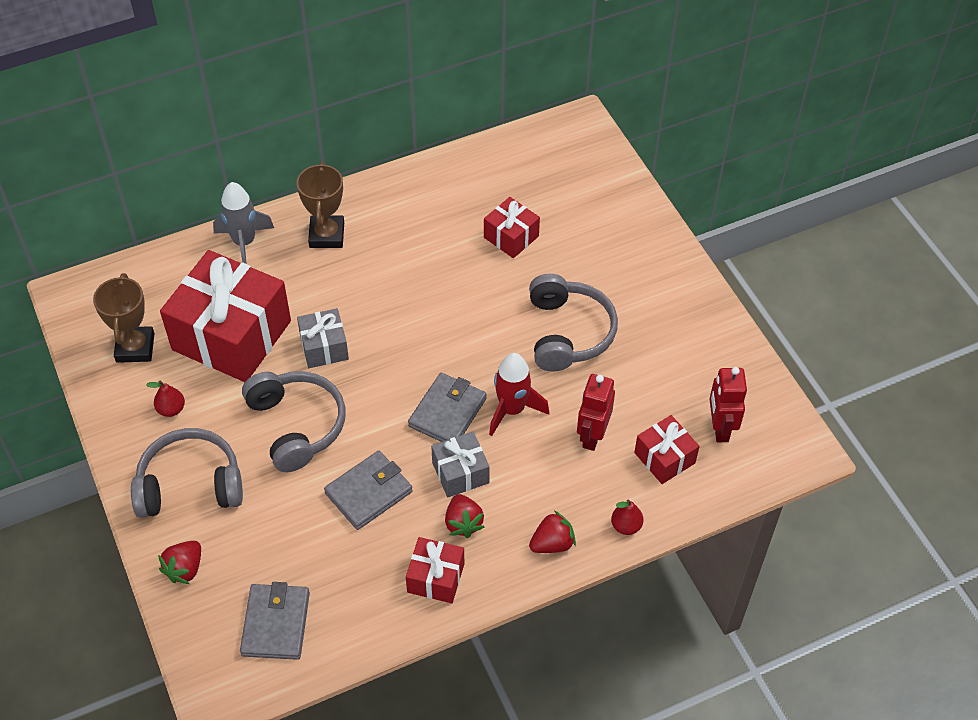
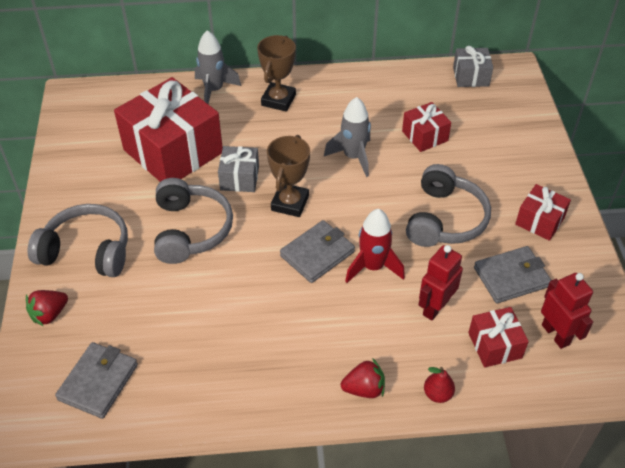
camera: 20 degrees right, 5 degrees down
brown trophy [93,273,154,363] -> brown trophy moved to [267,135,310,217]
red pear [146,380,185,417] -> none
grey wallet [324,451,413,530] -> grey wallet moved to [474,246,551,303]
red gift [406,537,464,603] -> red gift moved to [515,184,571,241]
grey gift [431,432,490,497] -> grey gift moved to [453,46,493,87]
red strawberry [445,494,484,538] -> none
red robot [709,367,747,442] -> red robot turned 135 degrees clockwise [541,273,593,349]
none -> grey rocket [324,97,371,177]

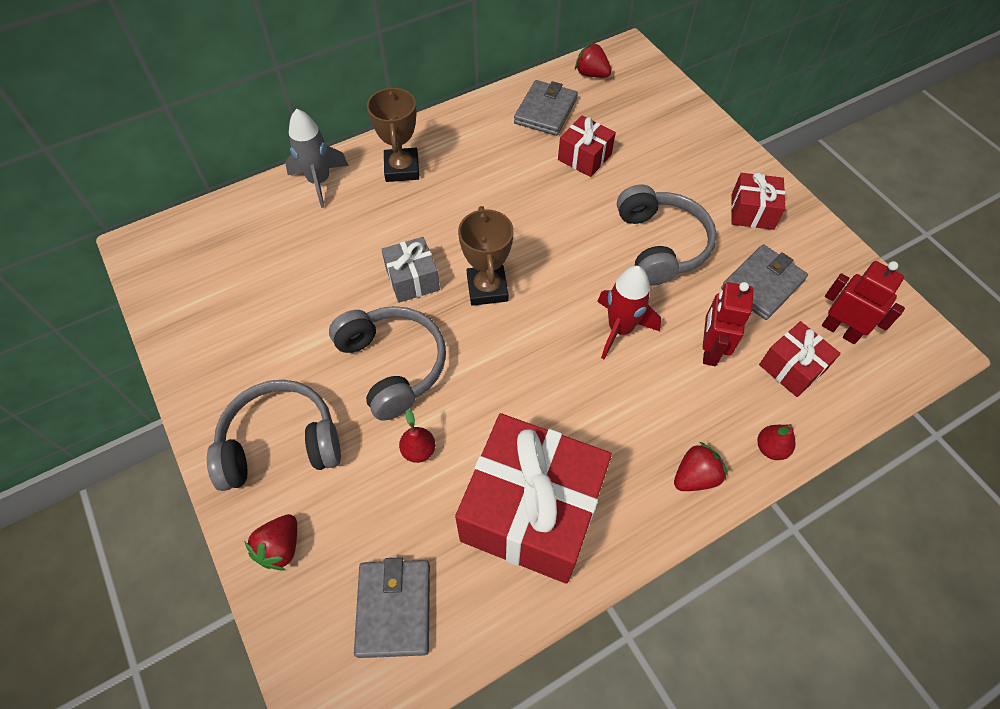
camera: 25 degrees left, 10 degrees up
red gift [114,77,223,182] -> red gift moved to [455,413,612,584]
grey wallet [280,220,355,283] -> grey wallet moved to [514,80,578,136]
grey rocket [324,97,371,177] -> none
grey gift [453,46,493,87] -> red strawberry [575,42,612,78]
none -> red pear [399,409,435,463]

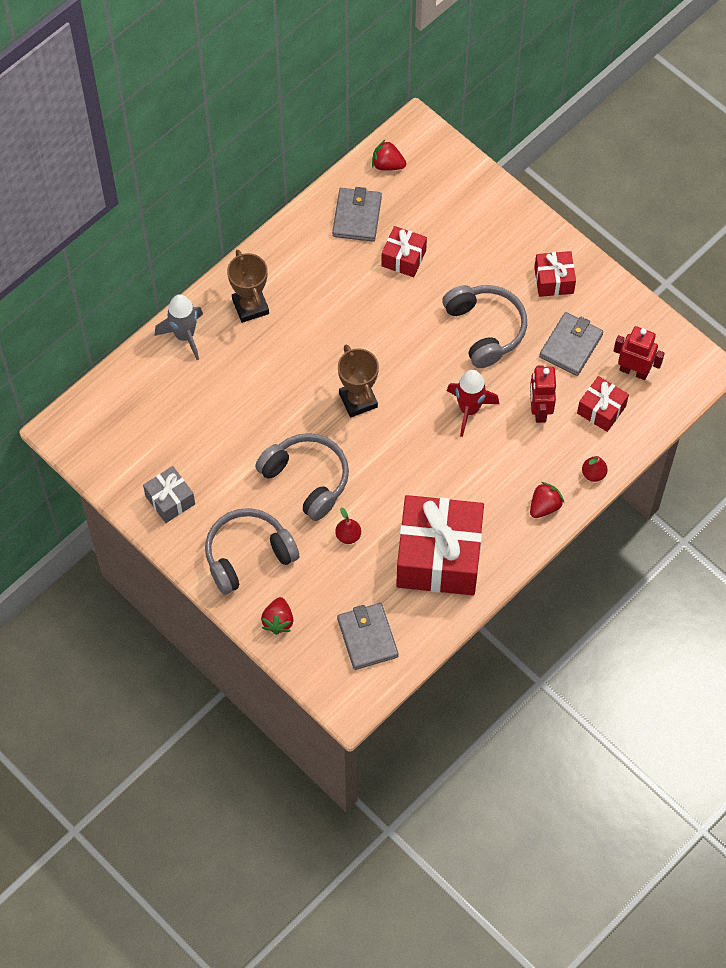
camera: 15 degrees left, 5 degrees up
grey gift [381,237,440,303] -> grey gift moved to [143,466,195,523]

